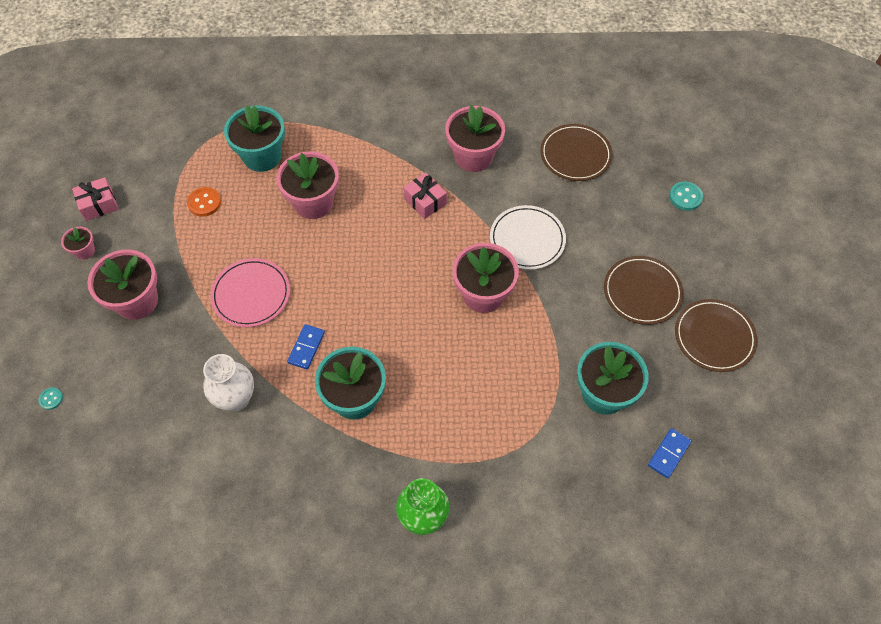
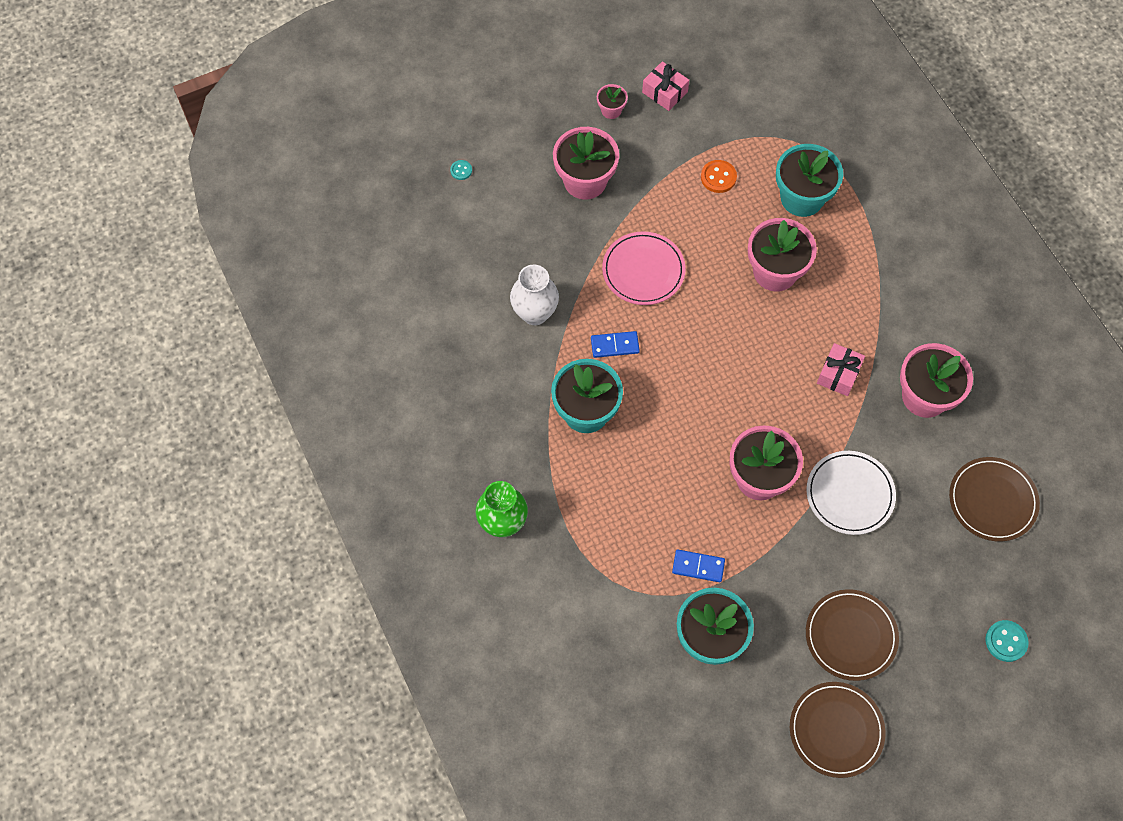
camera: 65 degrees right, 5 degrees up
blue domino [648,428,691,479] -> blue domino moved to [672,550,725,582]

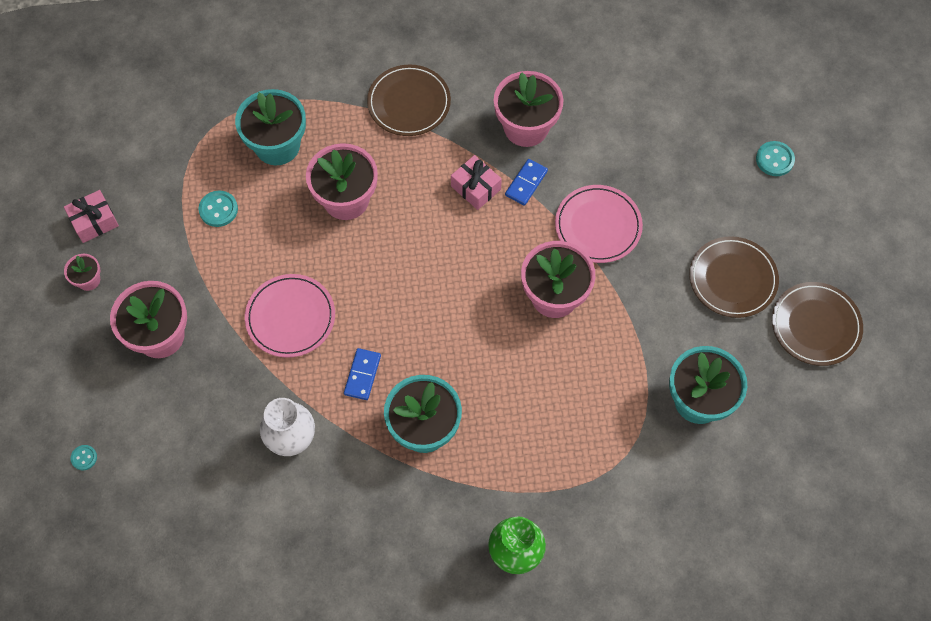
camera: 70 degrees left, 0 degrees up
blue domino [672,550,725,582] -> blue domino moved to [505,159,548,206]
orange button [701,160,737,193] -> turquoise button [198,191,238,227]
white plate [806,451,896,535] -> pink plate [555,185,643,263]
brown plate [949,457,1040,542] -> brown plate moved to [367,65,451,136]

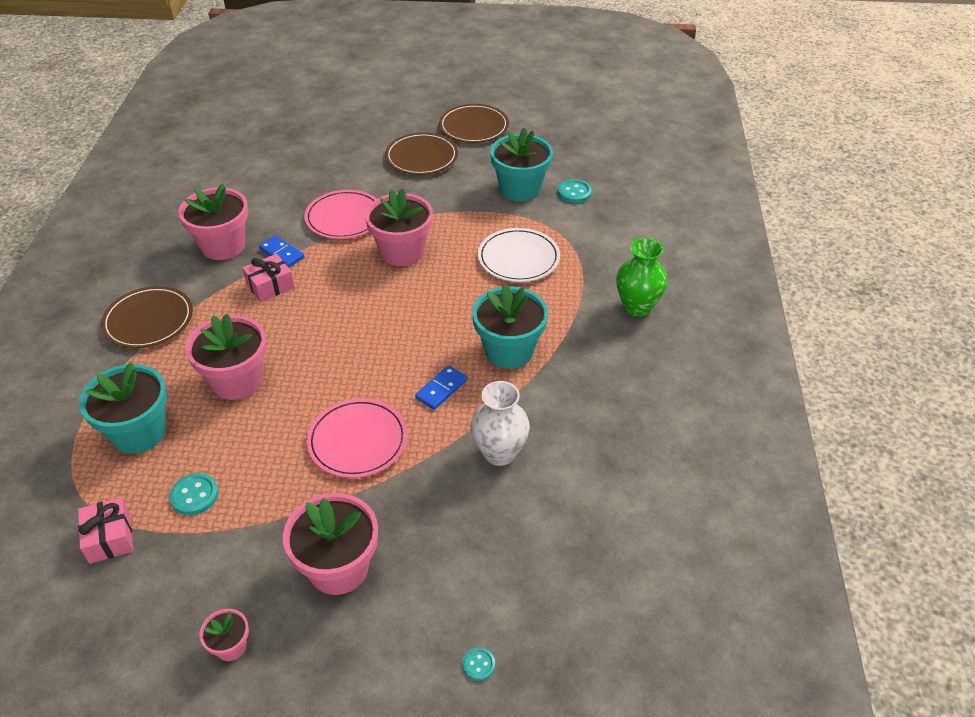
camera: 80 degrees left, 20 degrees down
pink gift [64,190,119,243] -> pink gift moved to [78,497,134,564]
blue domino [344,348,381,400] -> blue domino turned 75 degrees counterclockwise [415,365,467,410]
turquoise button [756,141,795,176] -> turquoise button moved to [558,179,592,203]
none -> white plate [478,228,560,282]

